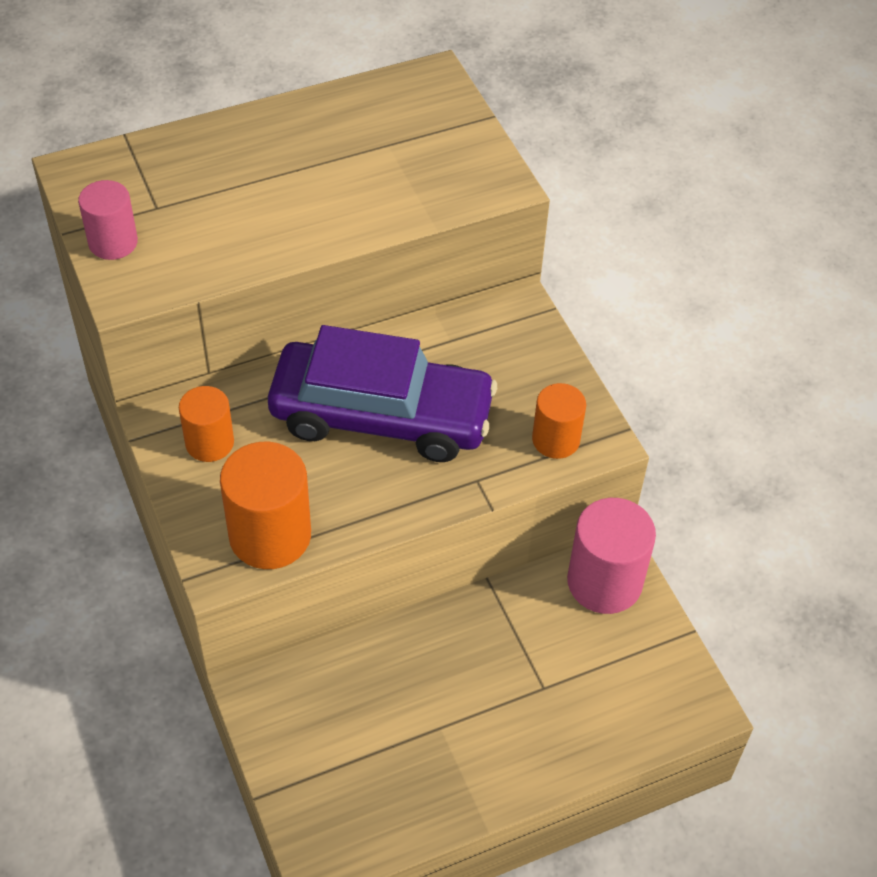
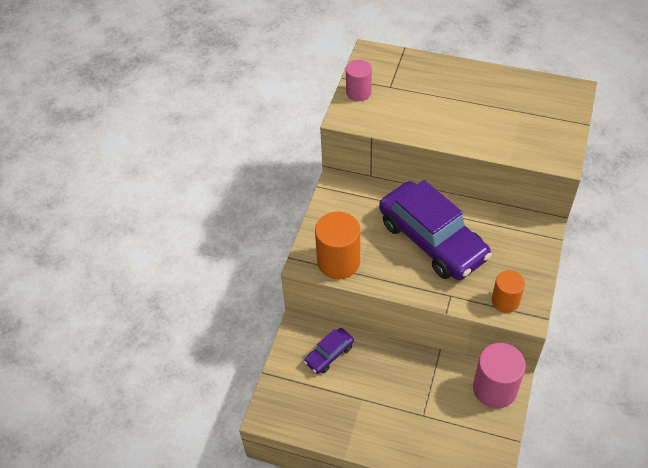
camera: 45 degrees right, 0 degrees up
orange cylinder [179,386,234,462] -> none
none -> purple car [304,328,354,374]

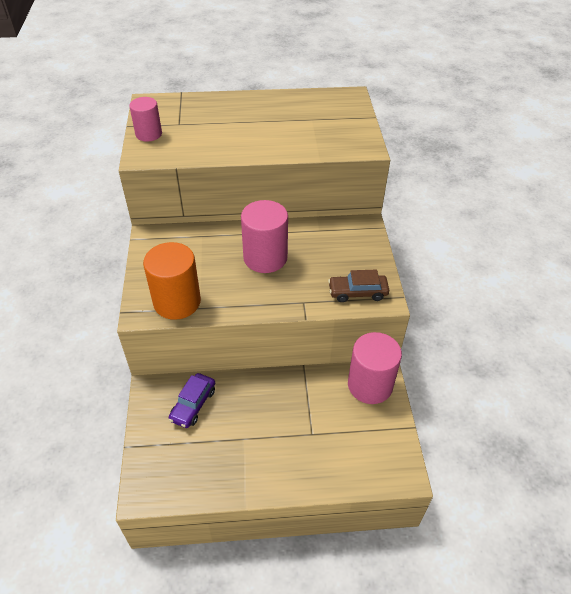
camera: 25 degrees left, 5 degrees down
purple car [379,180,492,280] -> pink cylinder [241,200,288,273]
orange cylinder [492,270,525,313] -> brown car [328,270,389,302]

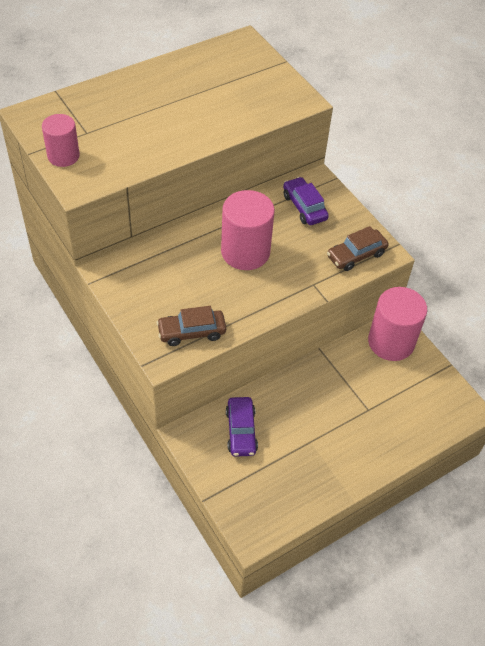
camera: 30 degrees left, 5 degrees up
orange cylinder [143,242,201,320] -> brown car [156,306,226,346]
none -> purple car [283,177,329,225]

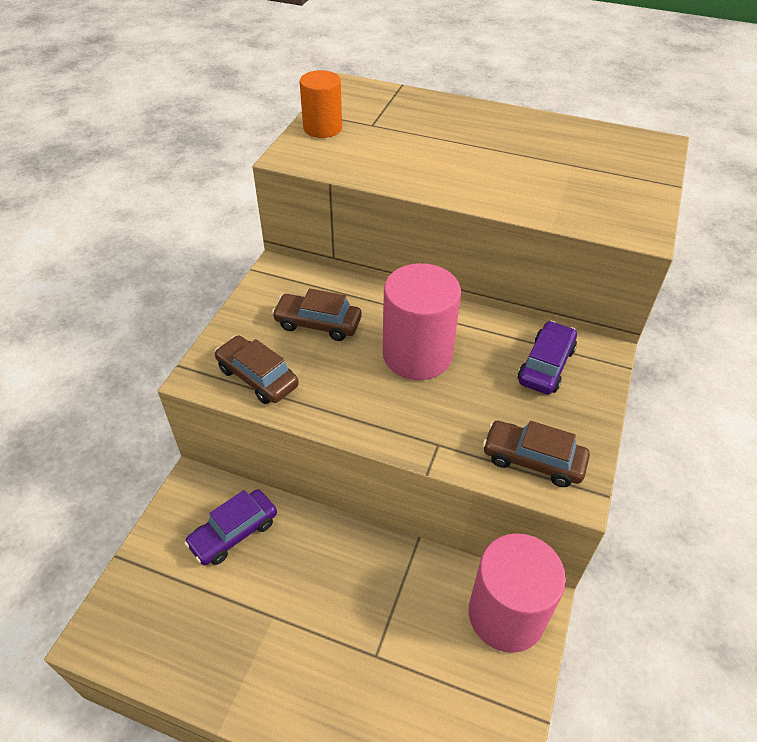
camera: 55 degrees right, 5 degrees down
pink cylinder [42,114,80,167] -> orange cylinder [300,70,342,138]
none -> brown car [272,288,362,341]

